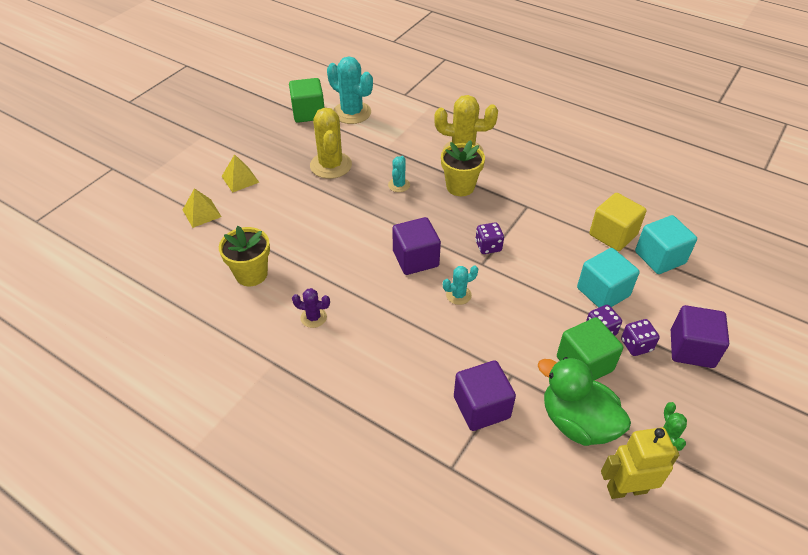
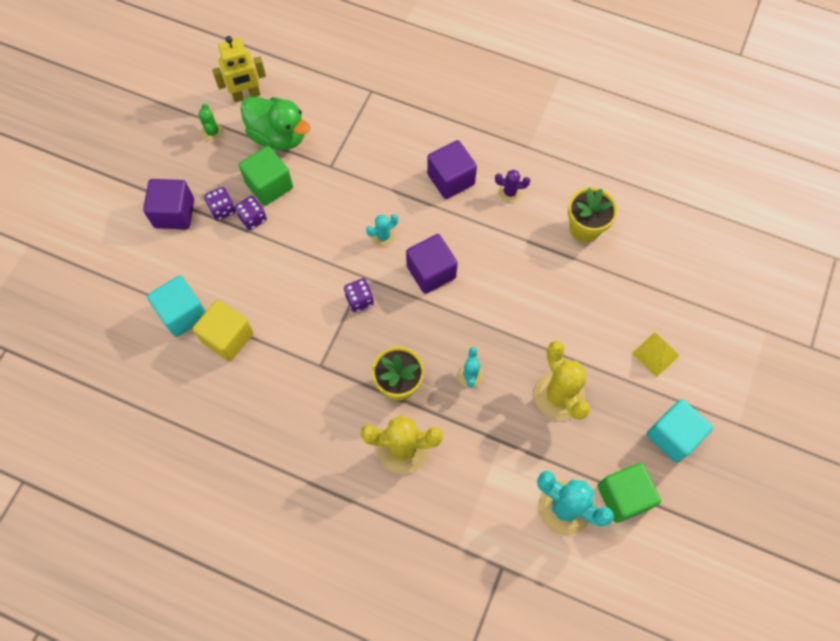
camera: 170 degrees right, 20 degrees up
yellow pyramid [183,188,221,228] -> none
purple cube [454,361,516,431] -> purple cube moved to [427,140,477,199]
turquoise cube [577,248,640,308] -> turquoise cube moved to [647,399,713,463]

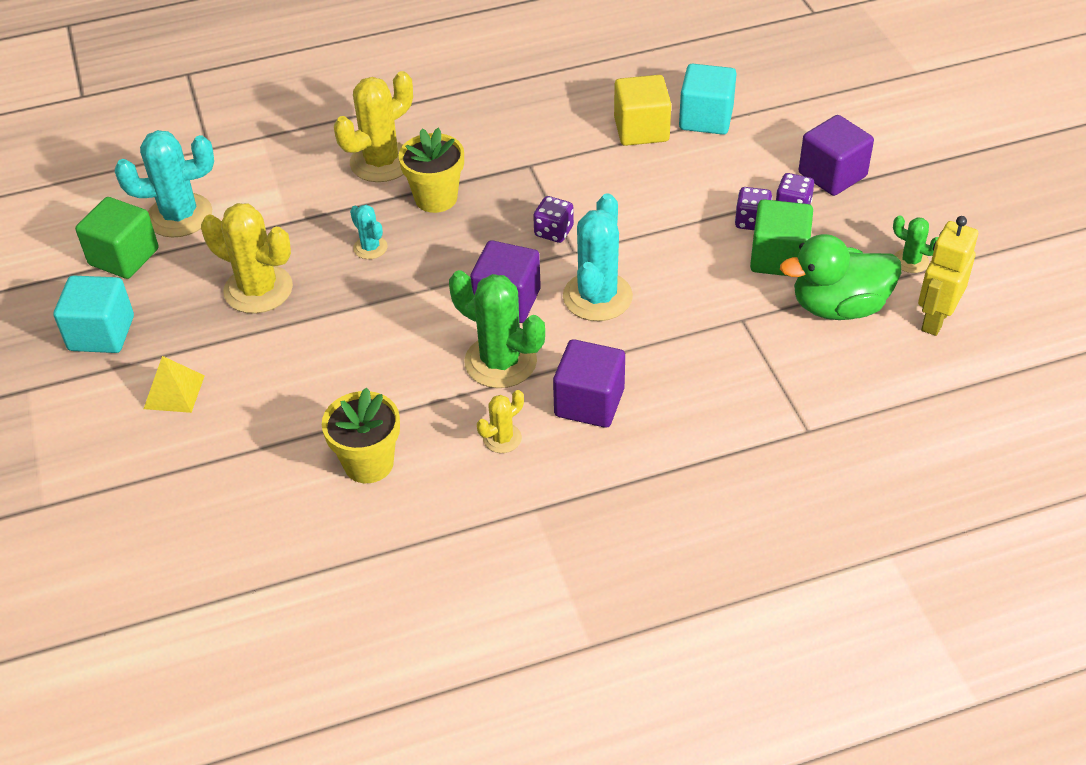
camera: 140 degrees right, 20 degrees down
turquoise cactus [366,214,398,247] -> turquoise cactus [563,193,633,321], size x1.96
purple cactus [495,170,530,203] -> yellow cactus [477,390,524,453]
none -> green cactus [449,270,545,388]

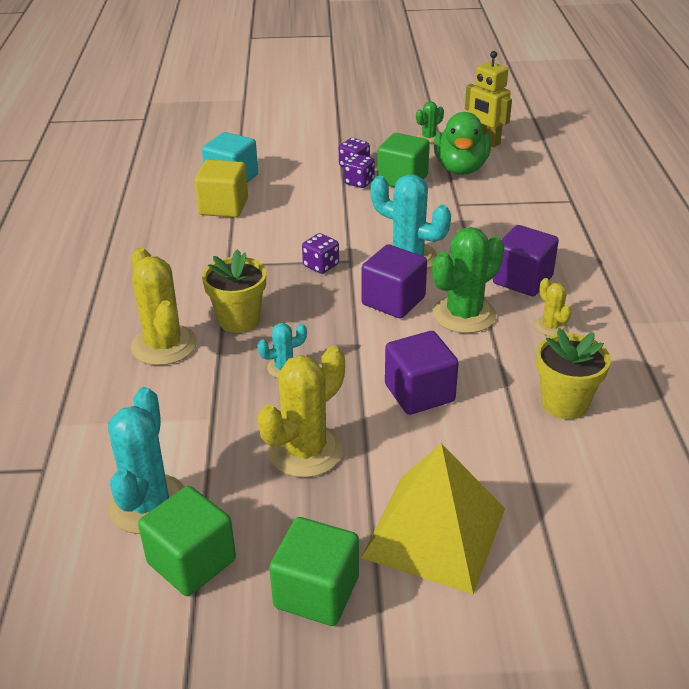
camera: 75 degrees left, 10 degrees down
turquoise cube [54,275,134,353] -> green cube [269,517,359,626]
yellow pyramid [144,356,205,413] -> yellow pyramid [361,443,505,594], size x2.07
purple cube [799,115,874,196] -> purple cube moved to [385,331,459,415]

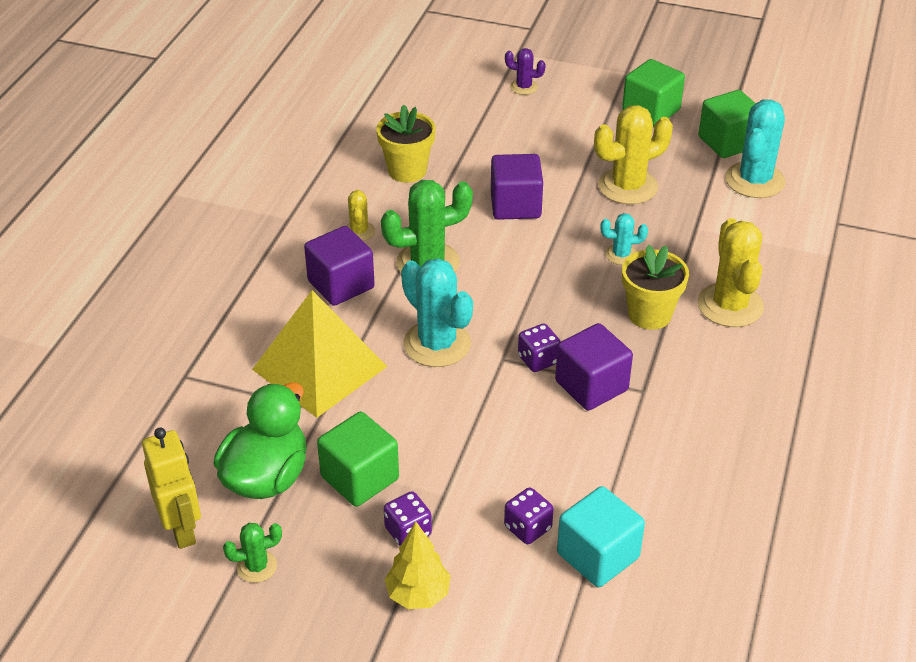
camera: 160 degrees left, 5 degrees up
yellow cube [195,160,248,218] -> none
purple dice [344,154,375,188] -> purple dice moved to [504,487,554,544]
purple cube [361,244,427,319] -> purple cube moved to [555,323,633,410]
yellow pyramid [361,443,505,594] -> yellow pyramid moved to [252,290,387,418]
none -> yellow tree [385,521,451,609]
none -> purple cactus [505,48,546,95]

